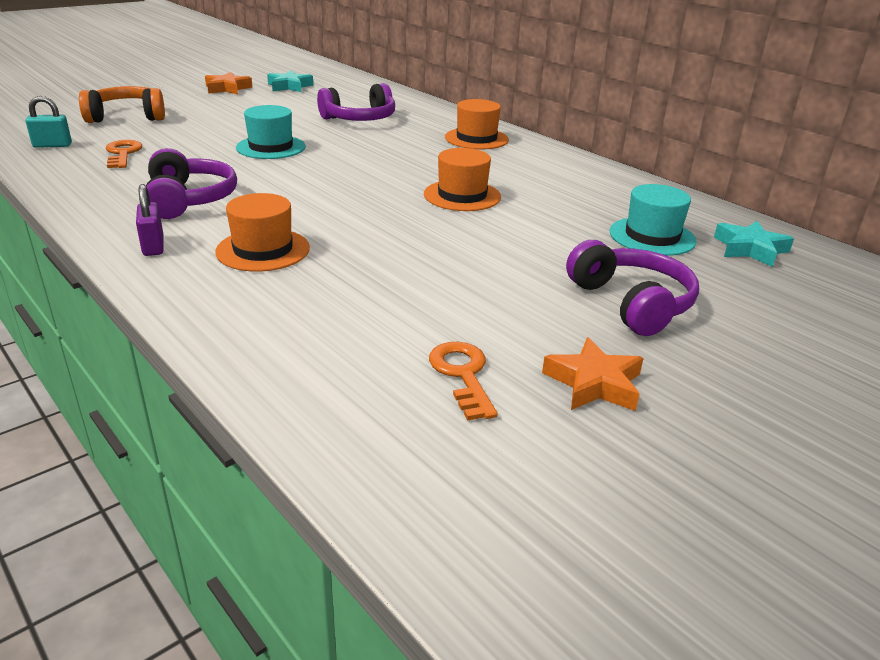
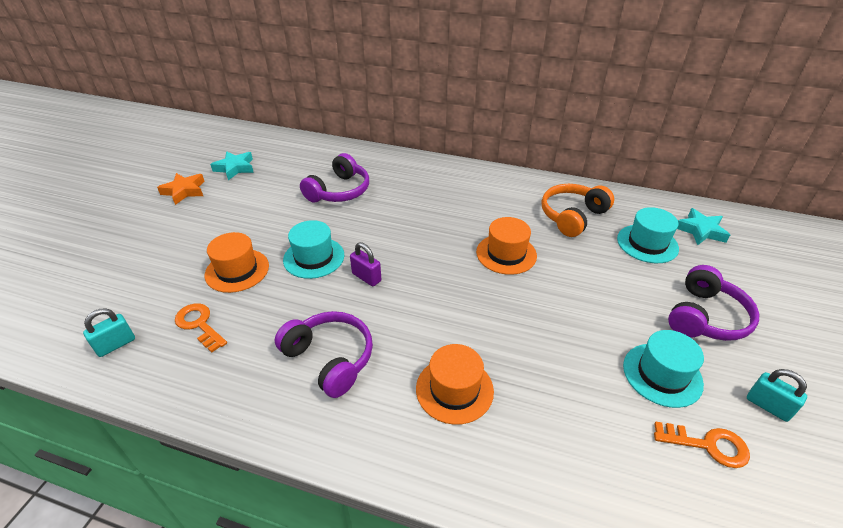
camera: 30 degrees left, 10 degrees up
orange headphones [79,86,165,123] -> orange headphones moved to [542,184,614,237]
purple padlock [136,184,163,256] -> purple padlock moved to [350,242,381,287]
orange key [429,342,498,421] -> orange key turned 150 degrees clockwise [654,422,750,468]
orange hat [445,99,509,149] -> orange hat moved to [205,232,269,293]
orange star [542,337,644,411] -> turquoise padlock [747,369,807,422]
purple headphones [566,240,699,336] -> purple headphones turned 90 degrees clockwise [668,265,759,341]
none -> turquoise hat [623,330,704,408]

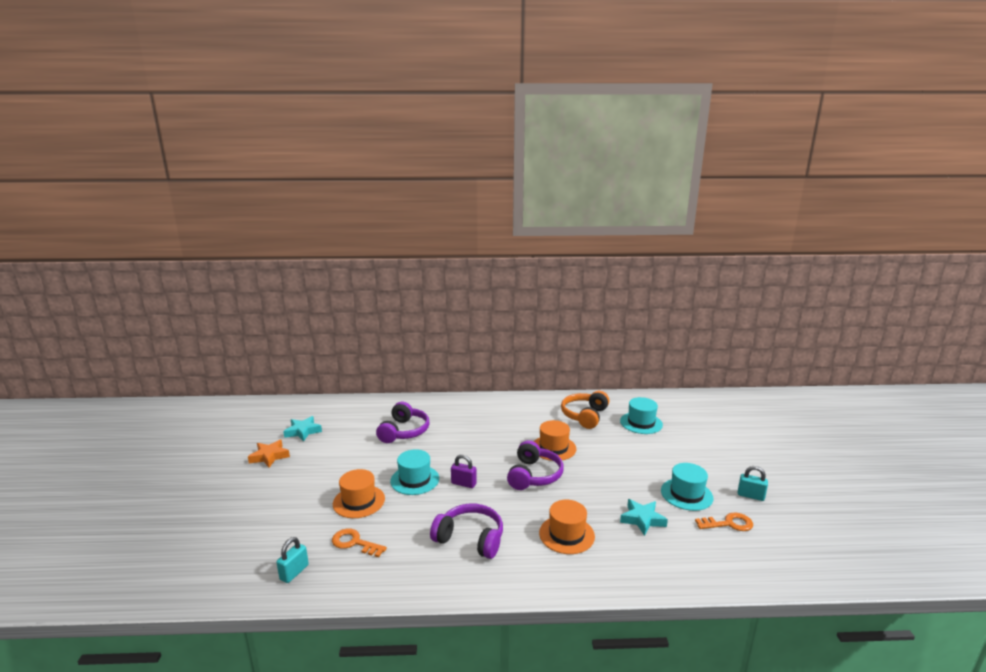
camera: 20 degrees left, 20 degrees down
purple headphones [668,265,759,341] -> purple headphones moved to [507,440,564,490]
turquoise star [677,208,730,245] -> turquoise star moved to [620,499,668,536]

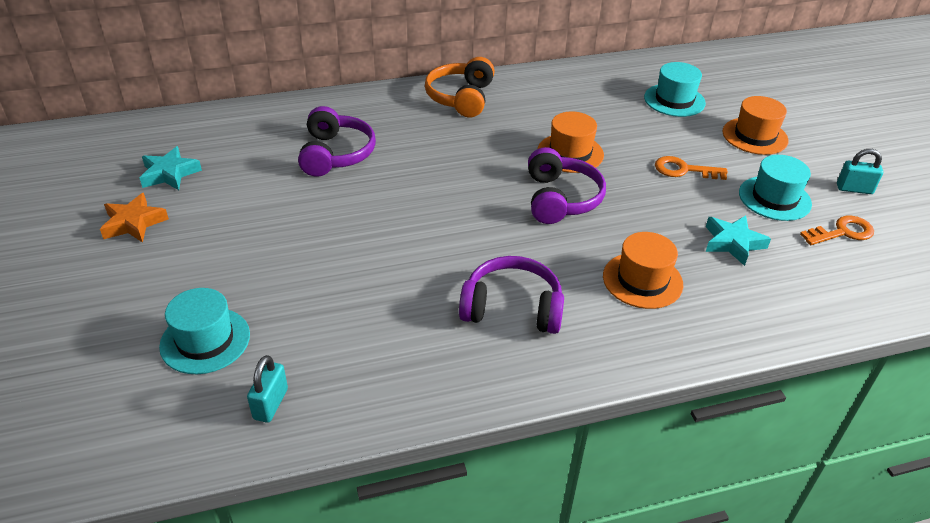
camera: 15 degrees left, 20 degrees up
orange key [332,529,387,557] -> orange key moved to [655,156,728,180]
orange hat [333,469,385,518] -> orange hat moved to [723,96,789,155]
turquoise hat [390,449,439,495] -> turquoise hat moved to [159,288,250,374]
purple padlock [451,454,477,488] -> none
orange headphones [561,391,609,429] -> orange headphones moved to [425,57,495,117]

